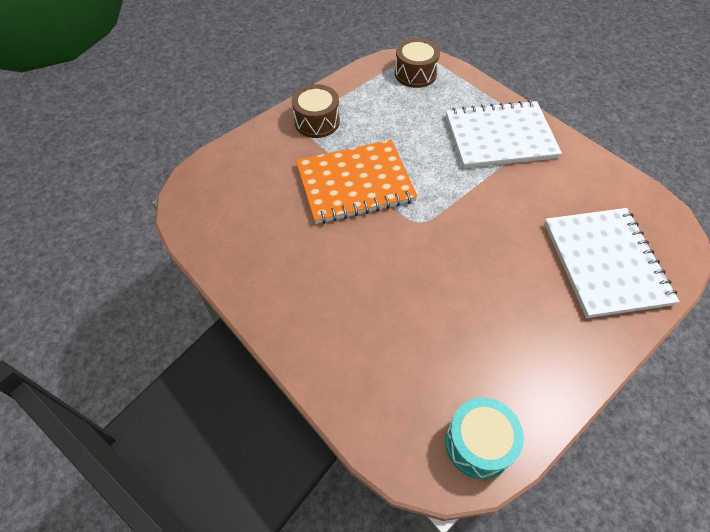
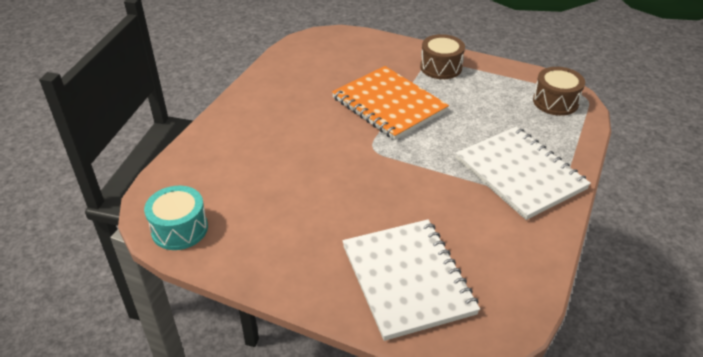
camera: 65 degrees right, 15 degrees down
white notebook [544,208,680,318] -> white notebook turned 75 degrees counterclockwise [342,219,480,341]

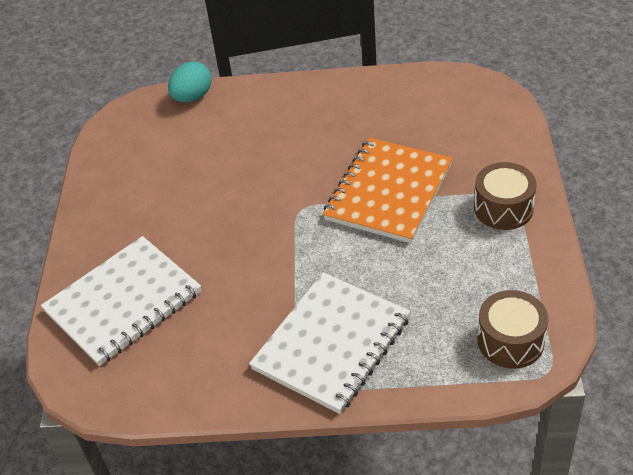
camera: 70 degrees right, 5 degrees up
turquoise drum [144,186,208,250] -> none
none -> turquoise egg [168,61,212,102]

